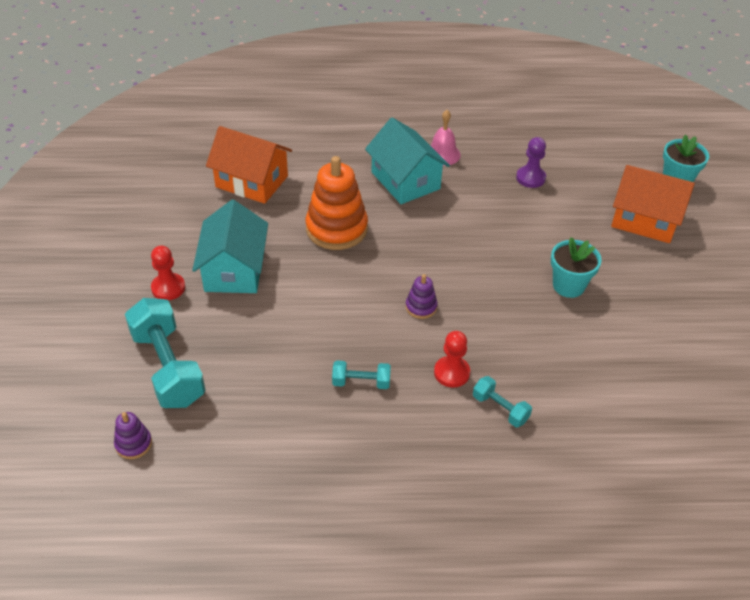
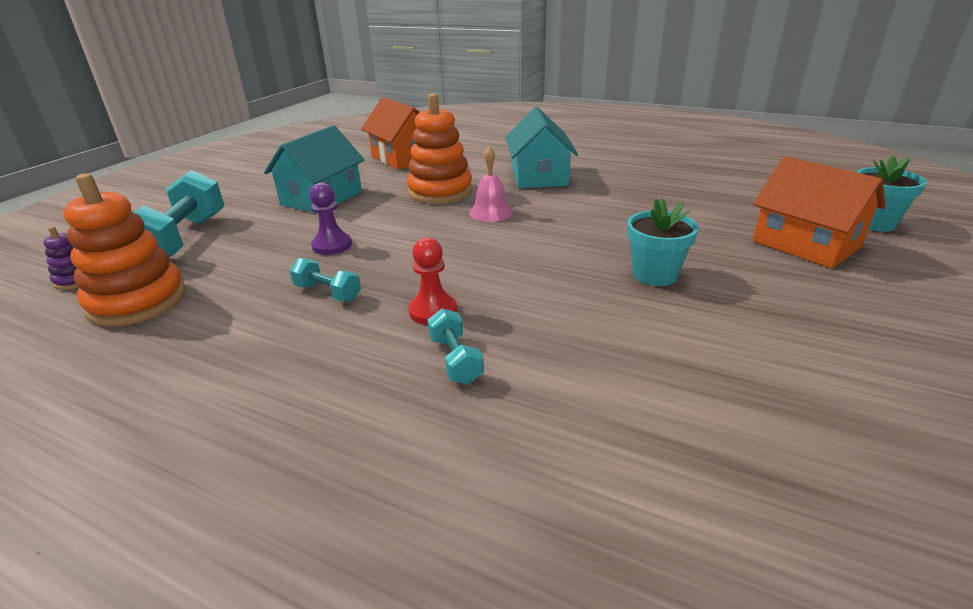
camera: 30 degrees right, 15 degrees down
red pawn [151,246,185,300] -> none
purple stacking toy [406,274,438,319] -> none
pink bell [430,110,461,166] -> pink bell moved to [469,146,513,222]
purple pawn [516,137,546,188] -> purple pawn moved to [309,183,352,255]
none -> orange stacking toy [64,173,186,327]

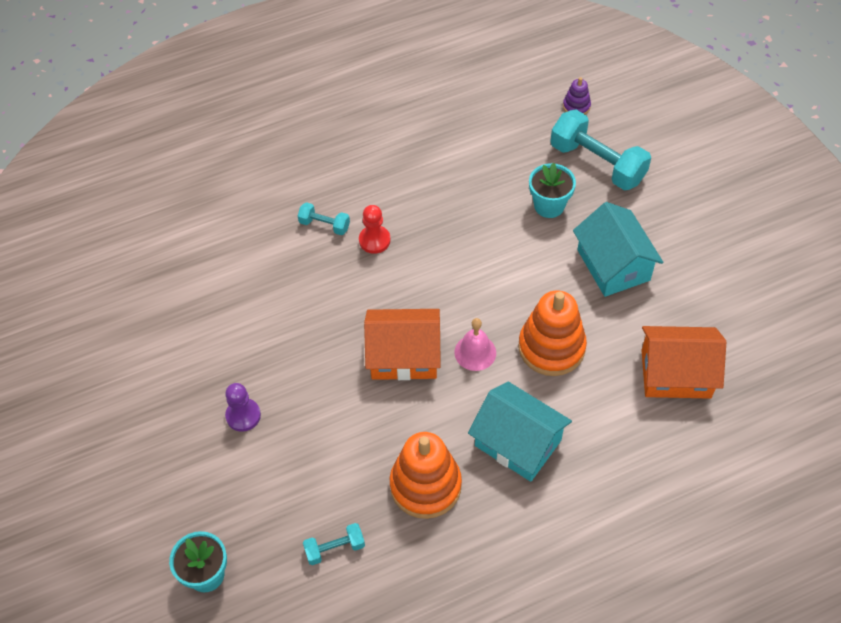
camera: 130 degrees right, 25 degrees up
orange stacking toy [64,173,186,327] -> orange stacking toy moved to [390,432,462,519]
turquoise dumbbell [290,258,361,301] -> turquoise dumbbell moved to [303,523,365,565]
purple pawn [309,183,352,255] -> purple pawn moved to [225,383,261,432]
turquoise flower pot [627,199,699,286] -> turquoise flower pot moved to [529,163,576,218]
orange house [753,156,885,268] -> orange house moved to [364,309,441,380]

